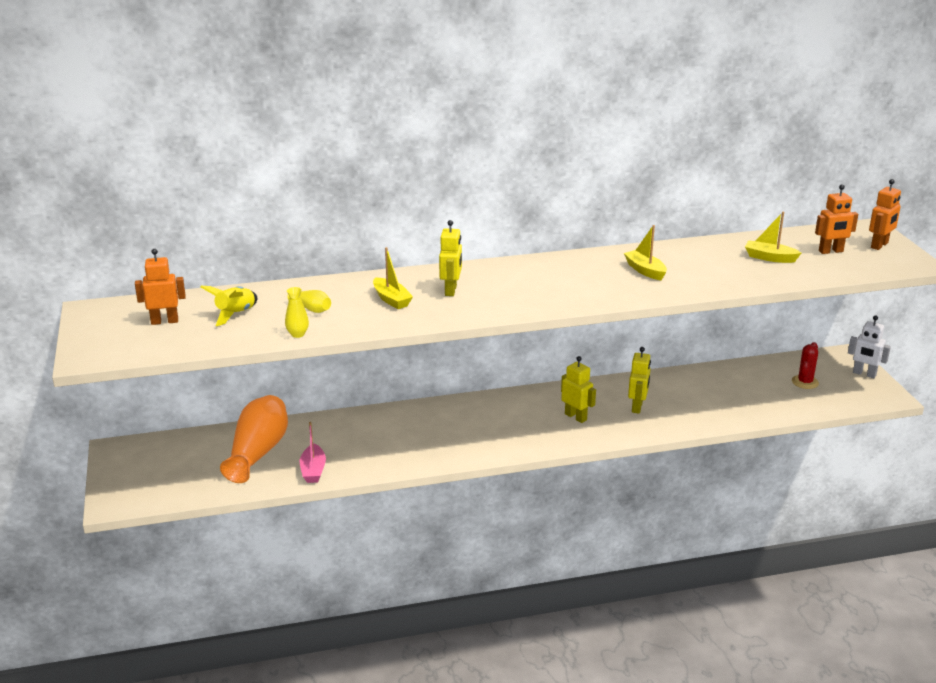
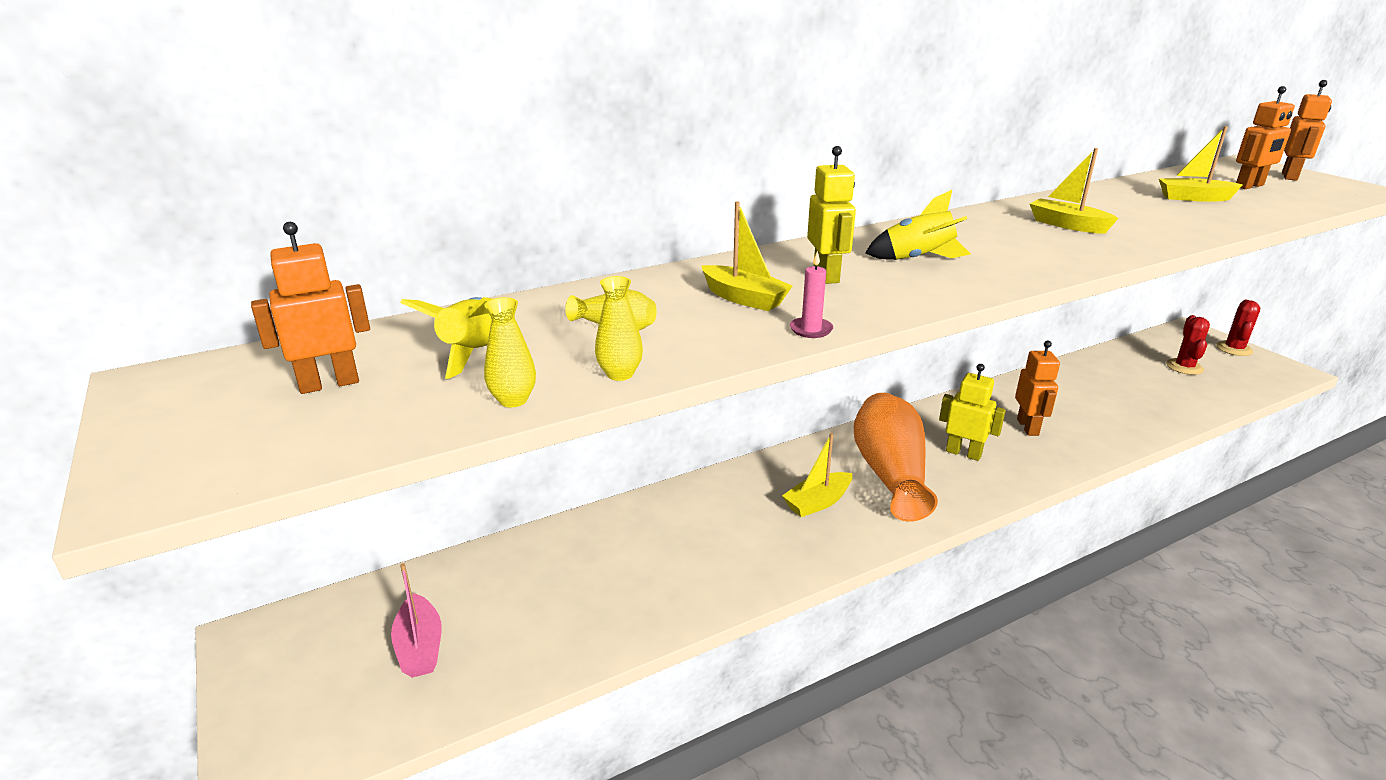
camera: 15 degrees left, 0 degrees up
orange vase [220,395,288,483] -> orange vase moved to [854,393,938,522]
pink boat [300,422,326,483] -> pink boat moved to [391,563,442,678]
yellow robot [628,347,651,414] -> orange robot [1015,341,1060,436]
white robot [848,315,891,378] -> red cactus [1216,300,1260,356]
none -> yellow vase [484,297,536,407]
none -> yellow boat [782,433,852,517]
none -> pink candle [790,251,833,338]
none -> yellow rocket [865,190,971,260]

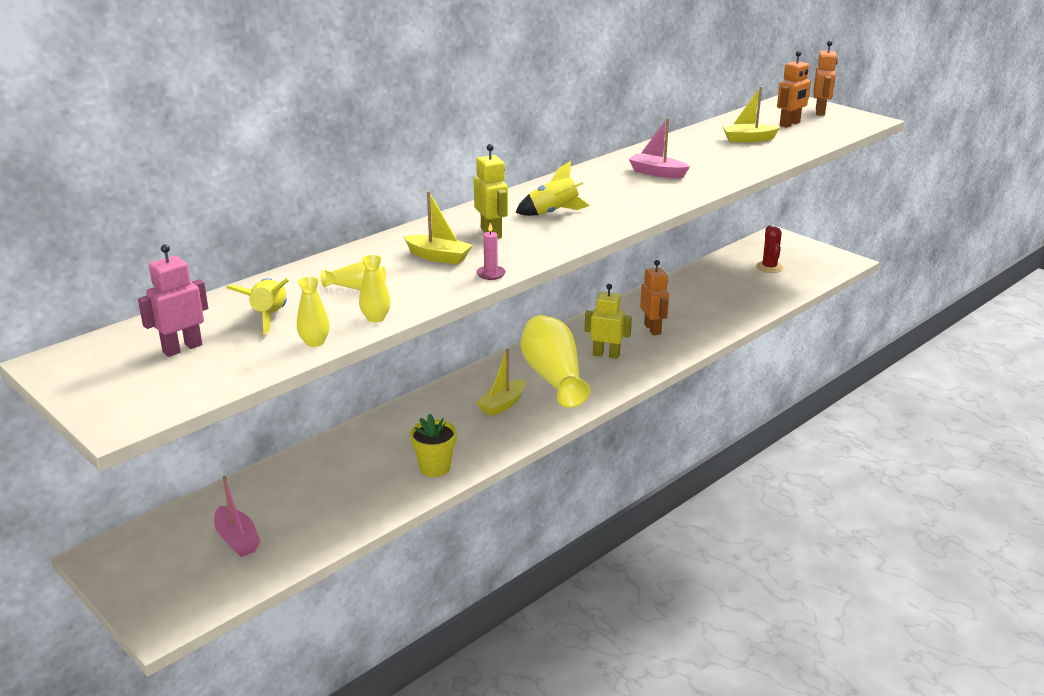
camera: 15 degrees left, 0 degrees up
orange robot [251,222,370,394] -> pink robot [138,244,208,357]
orange vase [854,393,938,522] -> yellow vase [521,315,590,408]
yellow boat [1030,148,1118,234] -> pink boat [629,118,690,178]
red cactus [1216,300,1260,356] -> none
none -> yellow flower pot [410,414,457,477]

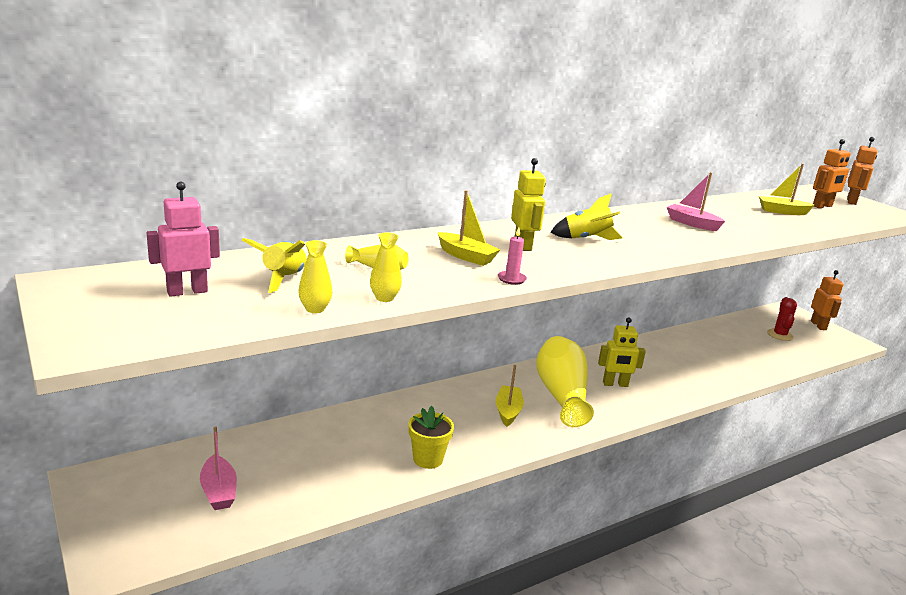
camera: 10 degrees right, 5 degrees down
yellow boat [476,349,526,416] -> yellow boat turned 135 degrees clockwise [496,365,524,427]
yellow robot [585,284,632,359] -> yellow robot turned 150 degrees clockwise [598,318,646,387]
orange robot [640,260,669,335] -> orange robot moved to [811,270,843,330]

